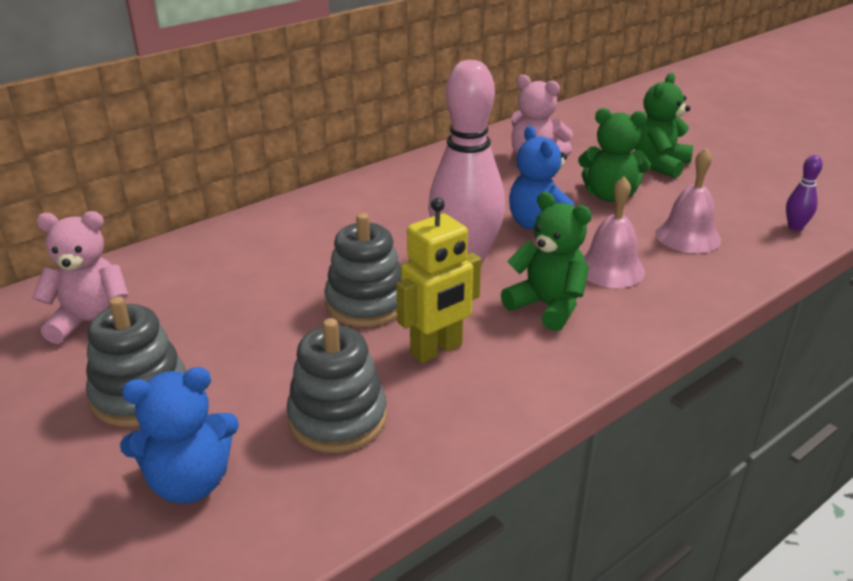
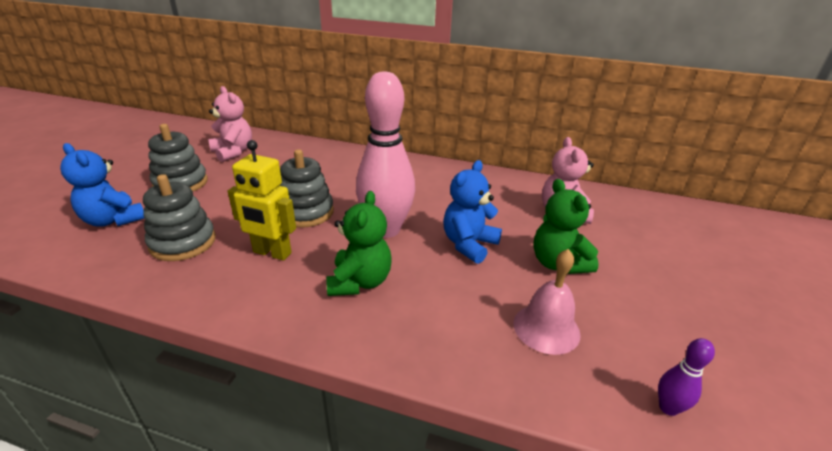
camera: 55 degrees right, 0 degrees up
pink bell [584,176,645,288] -> none
green teddy bear [635,73,693,178] -> none

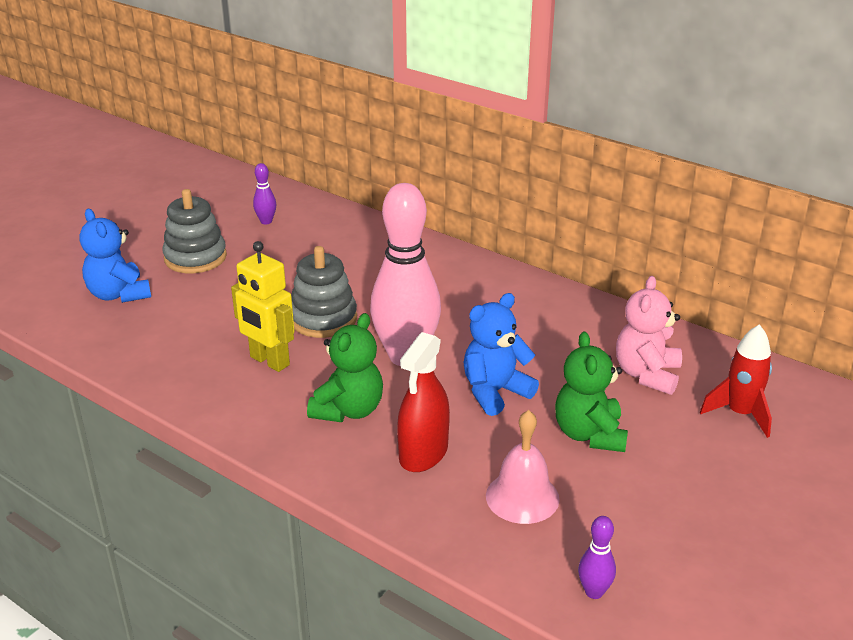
camera: 20 degrees right, 0 degrees up
grey stacking toy [143,174,216,261] -> none
pink teddy bear [208,86,252,162] -> purple bowling pin [253,163,276,225]
none -> red spray bottle [397,332,450,472]
none -> red rocket [700,324,772,438]

